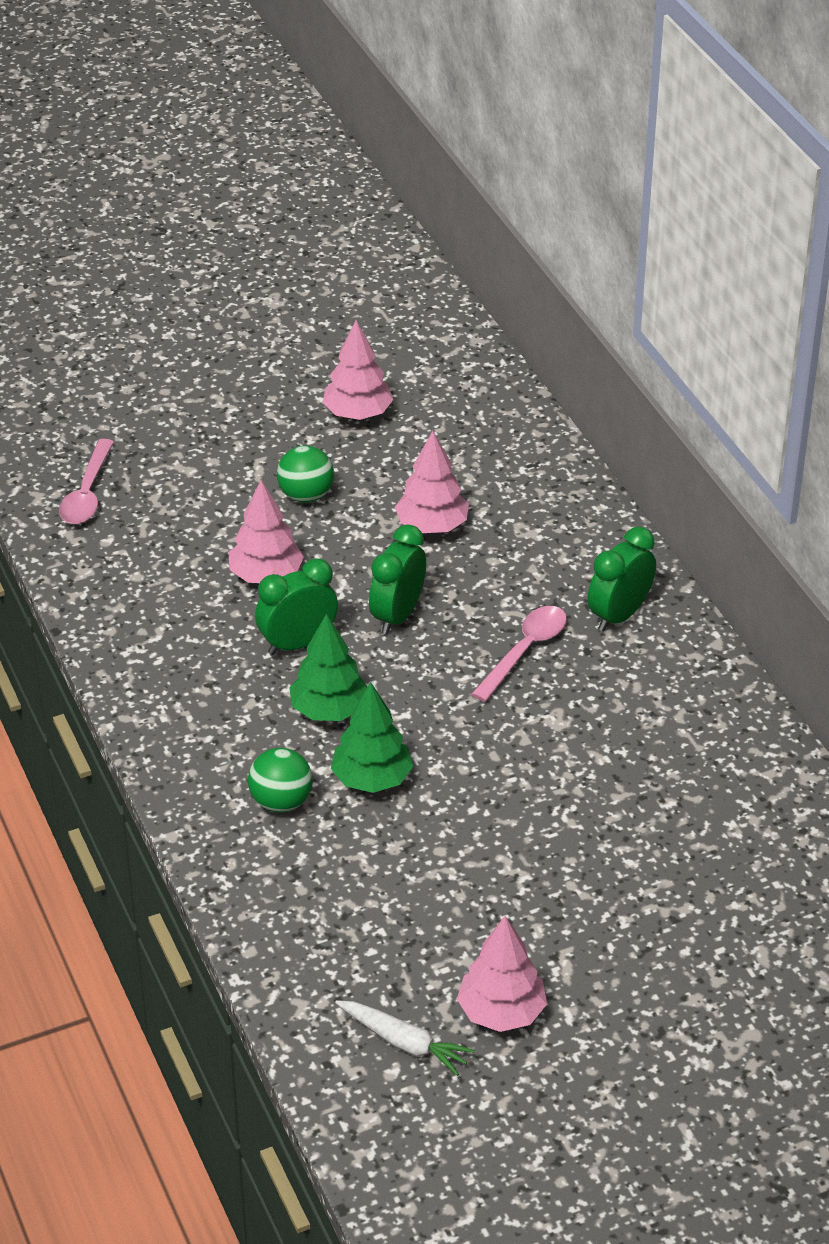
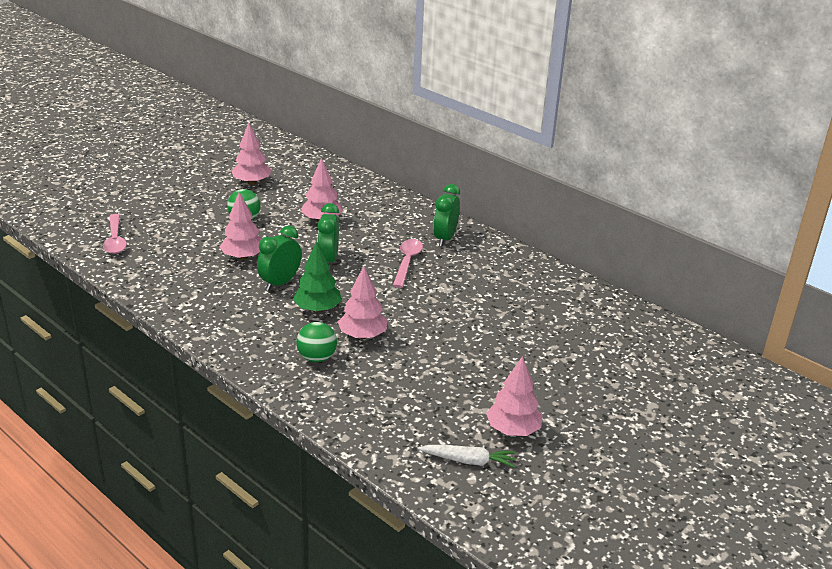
camera: 25 degrees left, 10 degrees down
green tree [331,682,413,793] -> pink tree [338,266,388,339]

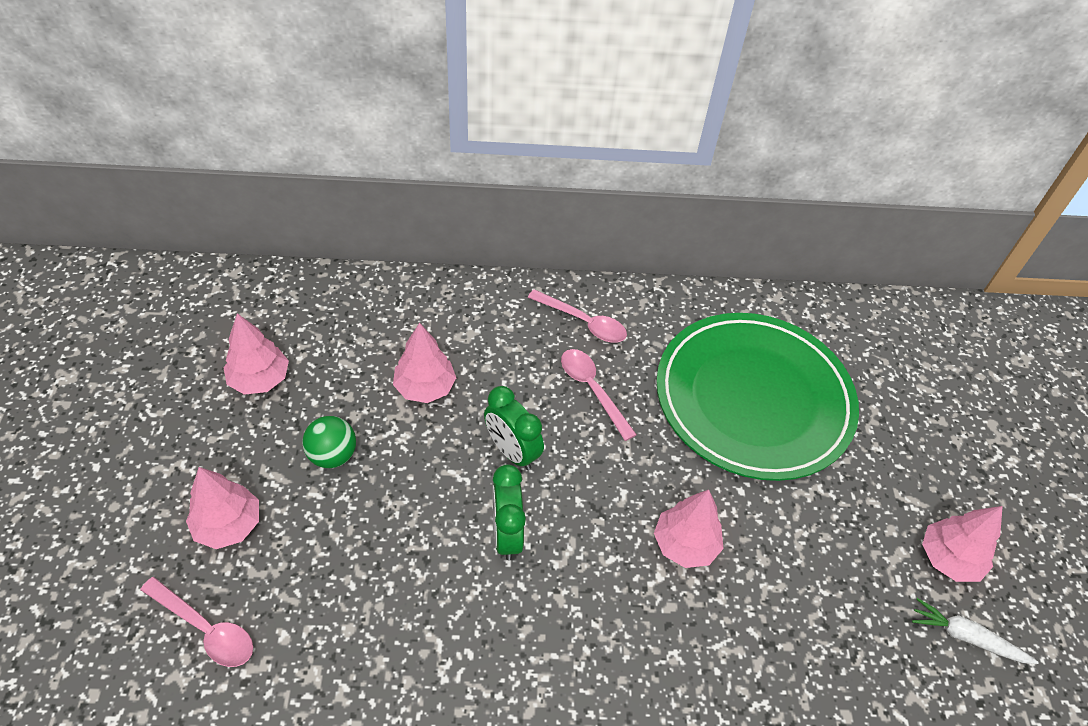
camera: 45 degrees left, 20 degrees up
pink tree [219,192,261,260] -> pink tree moved to [186,467,259,549]
green tree [293,241,342,313] -> none
green ball [296,322,337,362] -> none
white carrot [418,445,516,468] -> white carrot turned 120 degrees counterclockwise [912,598,1039,664]
green clock [433,184,460,246] -> pink spoon [528,289,627,343]
none -> green plate [656,313,859,481]

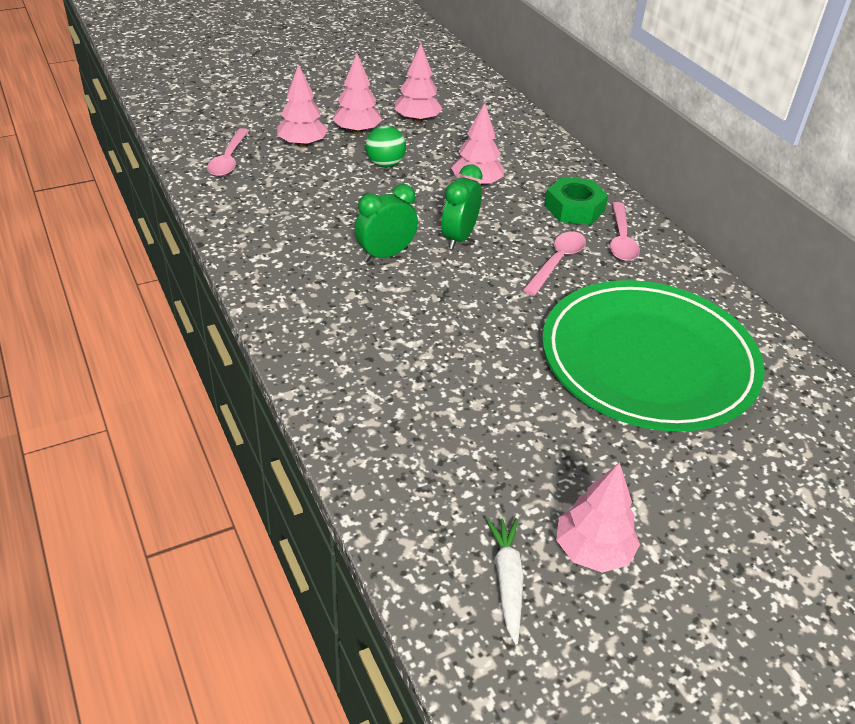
camera: 65 degrees right, 10 degrees down
pink tree [654,490,724,568] -> pink tree moved to [332,54,382,134]
none -> green nut [545,177,608,225]

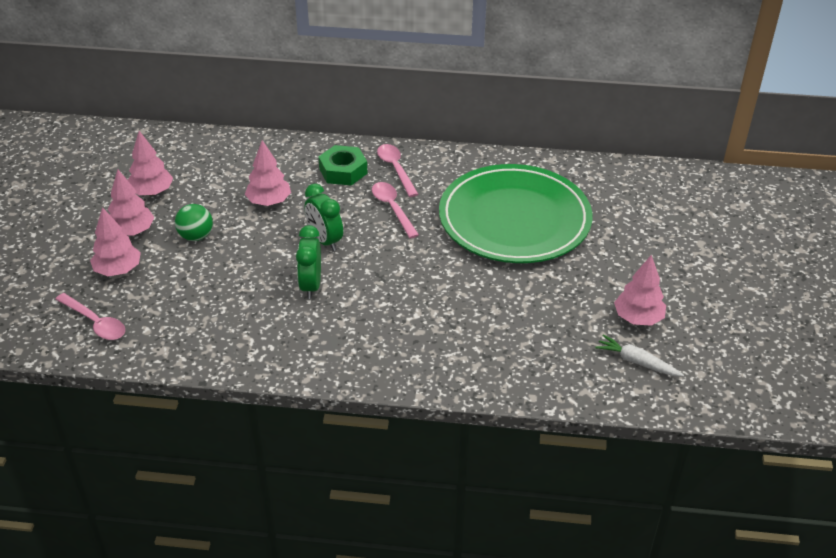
camera: 55 degrees left, 0 degrees up
pink spoon [610,202,640,261] -> pink spoon turned 150 degrees counterclockwise [377,144,418,197]

